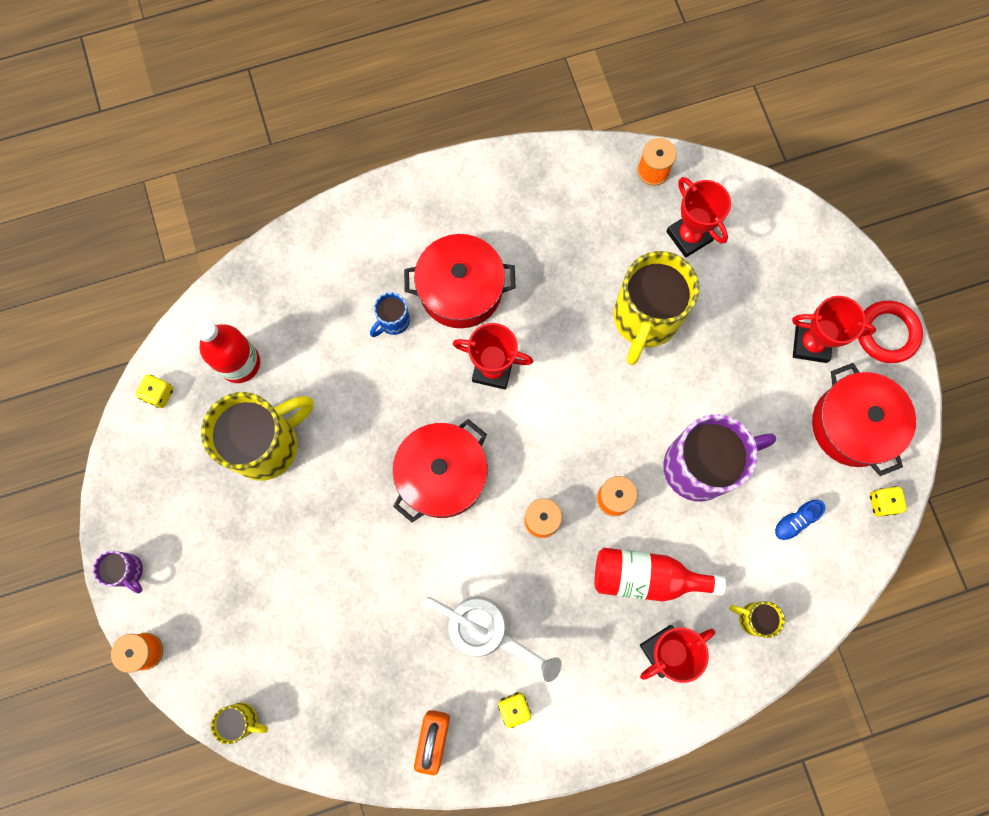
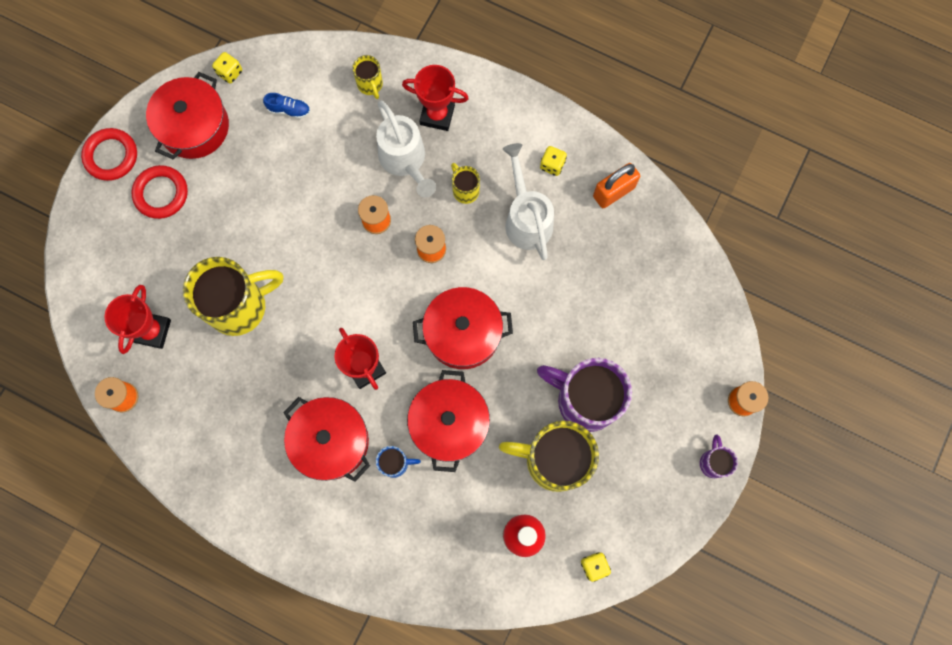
camera: 135 degrees left, 0 degrees up
yellow mug [211,702,268,744] -> yellow mug moved to [451,163,480,204]
red bottle [595,548,726,601] -> white watering can [376,101,436,198]
purple mug [663,414,776,502] -> purple mug moved to [537,358,632,432]
red trophy [792,296,876,363] -> red ring [132,165,188,219]
none -> red pot [407,370,490,472]

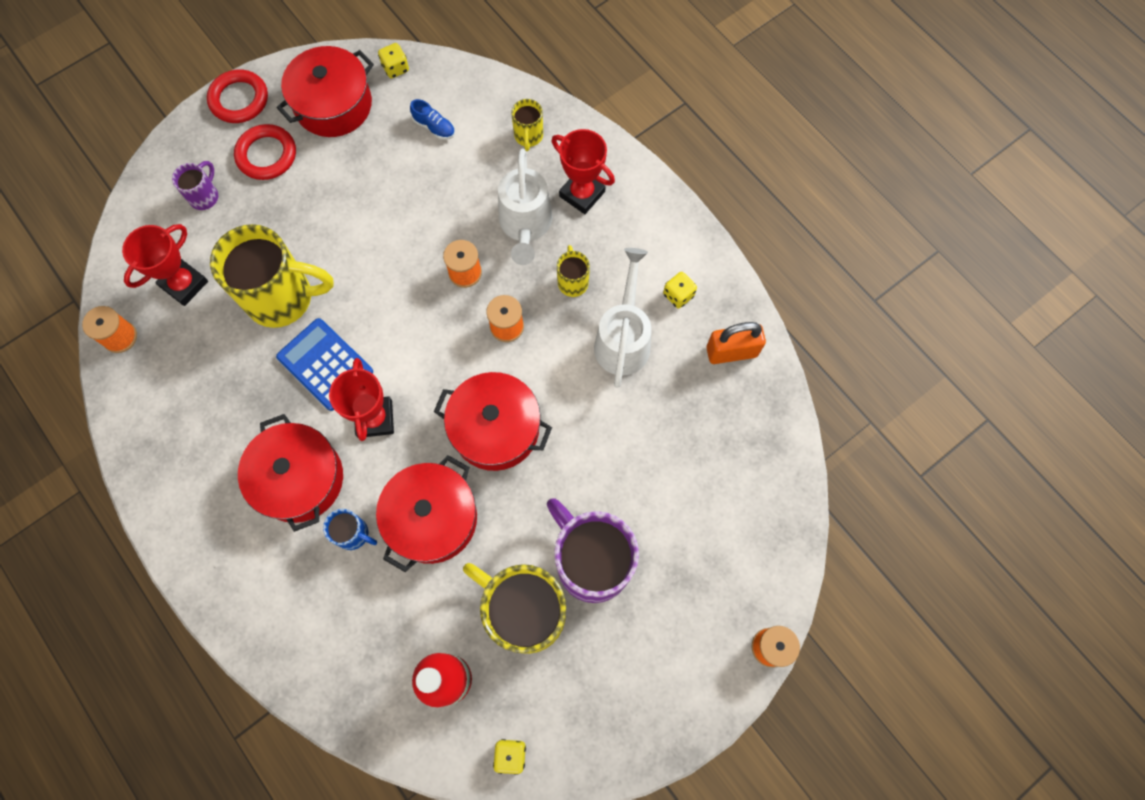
camera: 25 degrees right, 5 degrees down
purple mug [700,435,738,478] -> purple mug moved to [172,161,218,210]
none -> blue calculator [276,318,373,411]

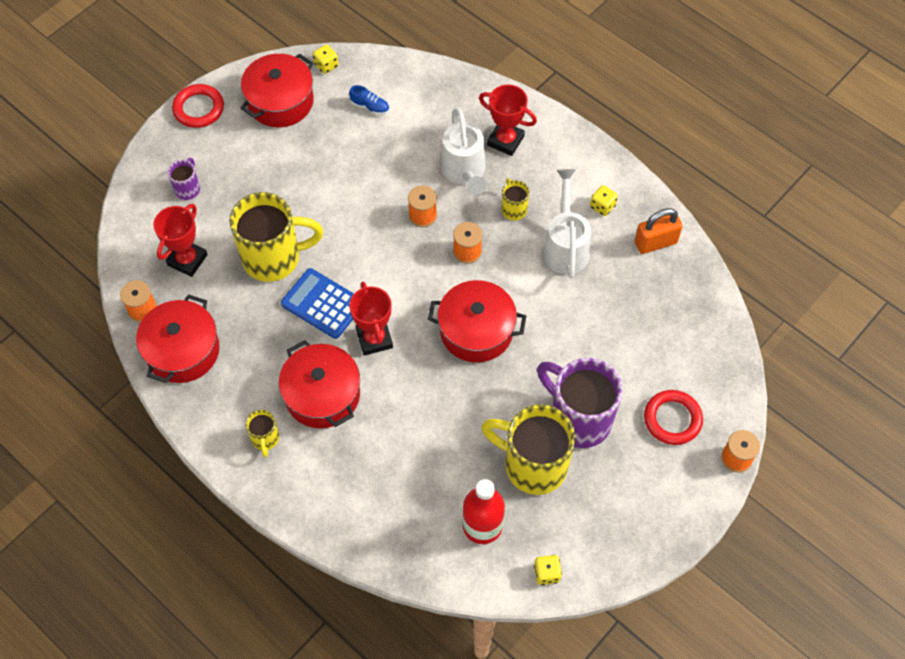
camera: 10 degrees left, 10 degrees down
red ring [234,124,296,180] -> red ring moved to [644,390,703,445]
blue mug [323,509,377,550] -> none
red pot [376,455,477,572] -> red pot moved to [136,294,220,383]
yellow mug [511,99,543,151] -> yellow mug moved to [245,410,279,458]

